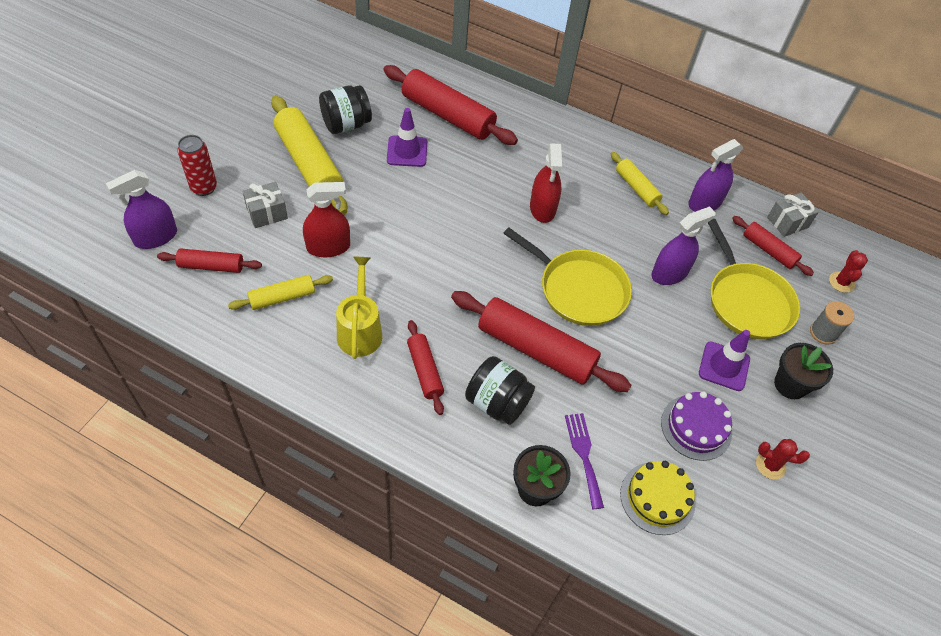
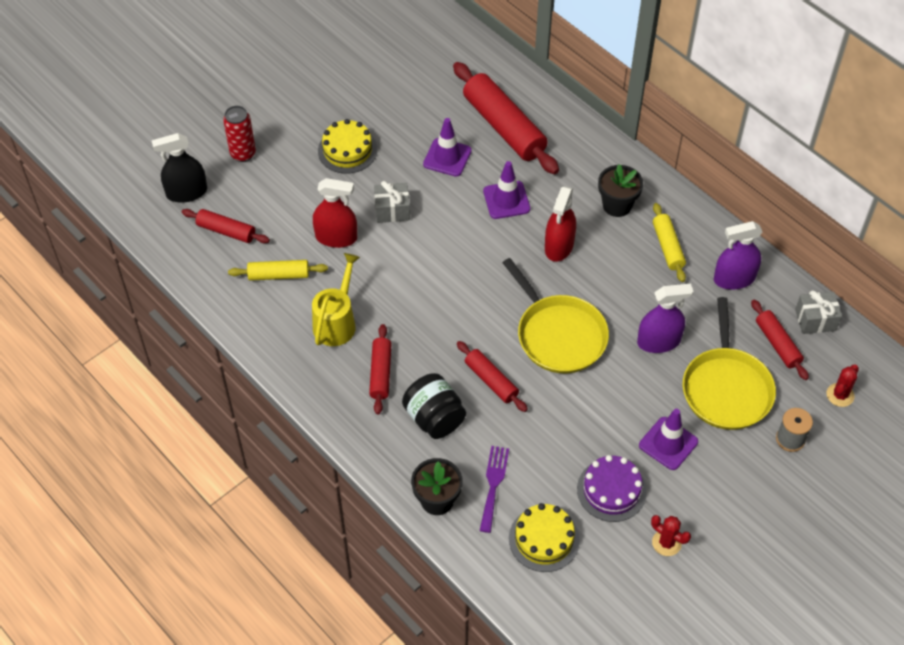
camera: 25 degrees right, 0 degrees up
purple spray bottle [106,170,177,249] -> black spray bottle [152,133,207,203]
grey gift [242,182,288,228] -> grey gift moved to [374,181,410,223]
yellow rolling pin [271,95,347,215] -> yellow cake [318,119,377,174]
black jar [319,85,372,134] -> none
red rolling pin [451,291,631,392] -> red rolling pin [457,341,528,412], size x0.54
black flower pot [774,343,833,399] -> black flower pot moved to [598,164,643,217]
none -> purple traffic cone [483,161,530,219]

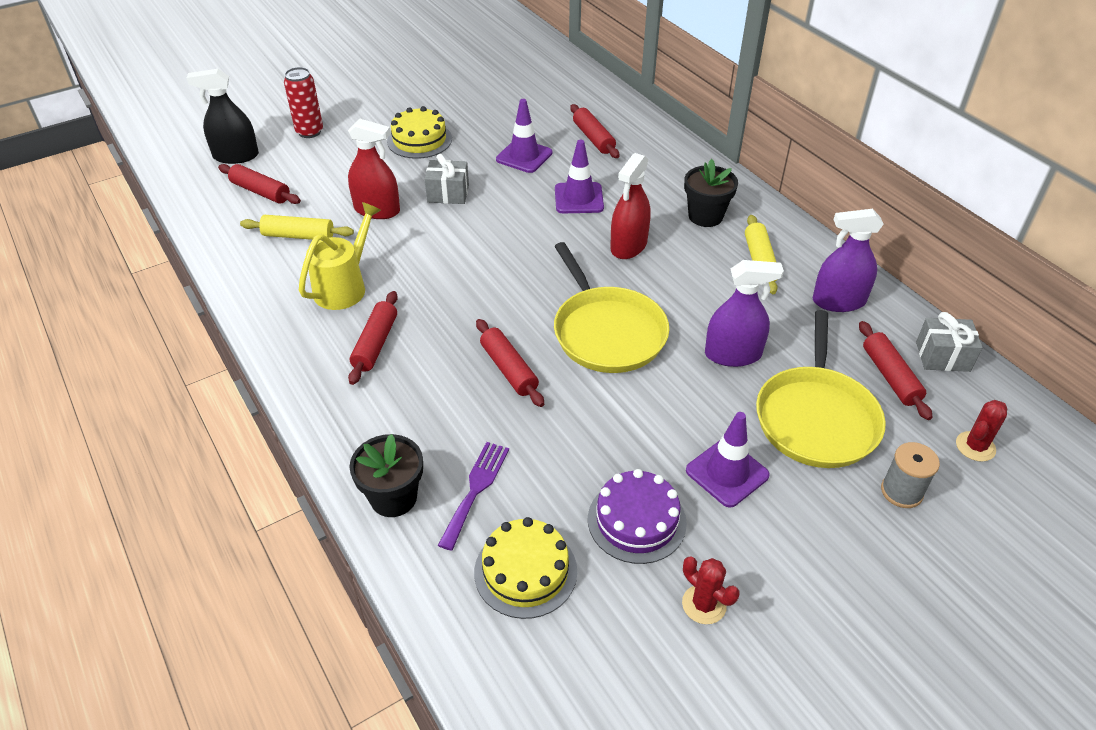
camera: 10 degrees right, 10 degrees down
black jar [402,373,466,439] -> none
red rolling pin [453,62,559,174] -> red rolling pin [570,104,619,158], size x0.54

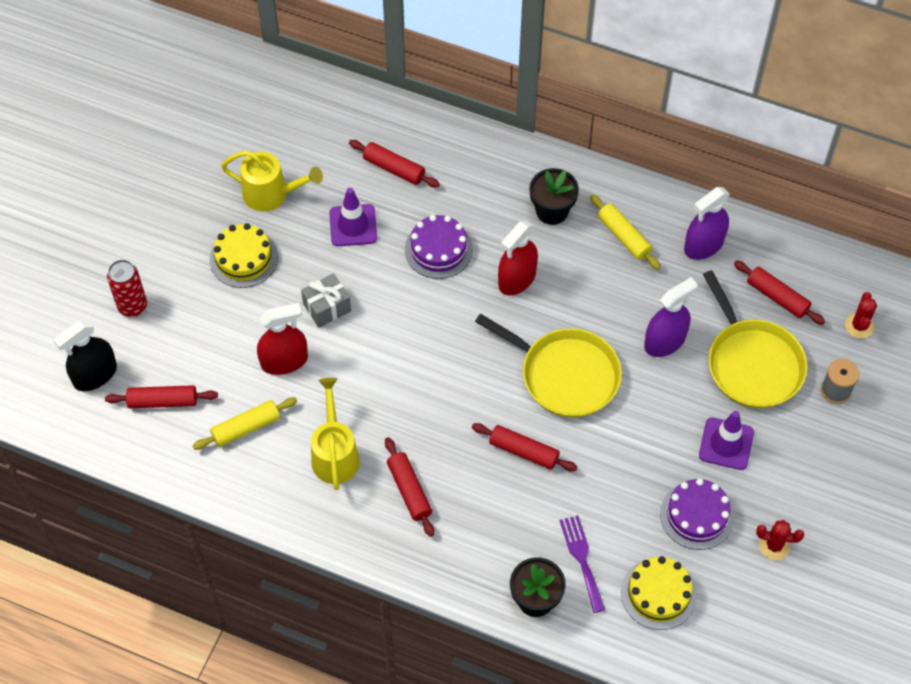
camera: 35 degrees left, 15 degrees up
purple traffic cone [555,140,604,213] -> purple cake [405,215,473,279]
red spray bottle [610,153,651,259] -> red spray bottle turned 45 degrees clockwise [498,220,538,295]
grey gift [916,312,983,372] -> none
none -> yellow watering can [221,151,323,212]

